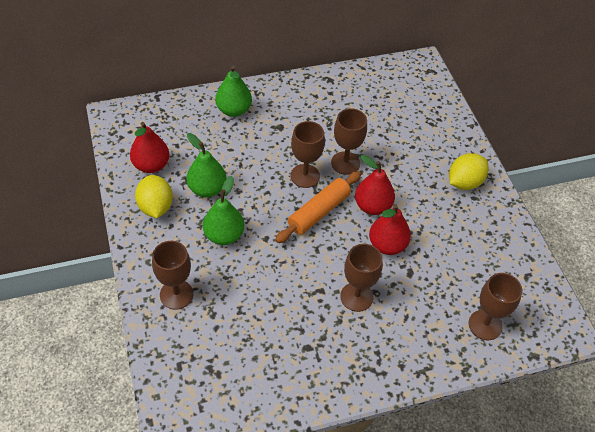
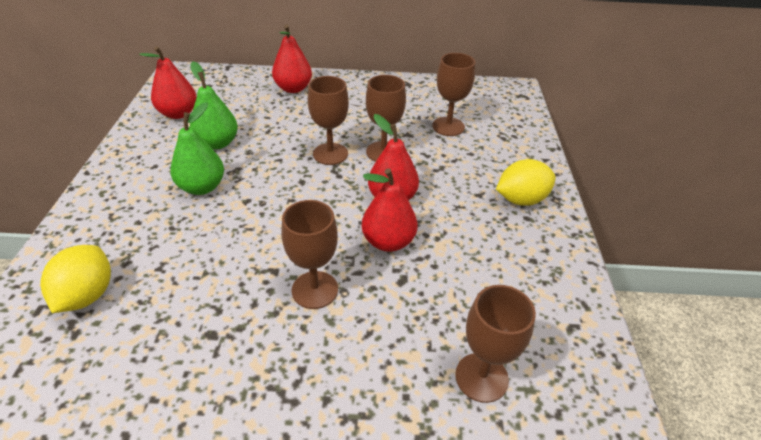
camera: 20 degrees right, 10 degrees down
yellow lemon [135,175,173,218] -> yellow lemon moved to [40,245,111,313]
brown goblet [152,241,193,310] -> brown goblet moved to [432,53,475,136]
green pear [215,66,252,117] -> red pear [272,25,312,93]
orange rolling pin [275,171,361,243] -> none

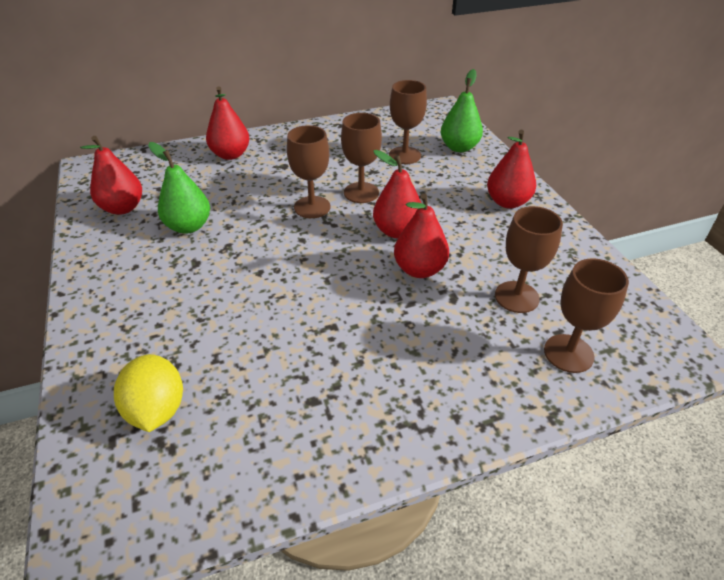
camera: 20 degrees left, 0 degrees up
green pear [170,102,224,195] -> green pear moved to [441,69,483,152]
brown goblet [281,200,338,309] -> brown goblet moved to [495,206,563,313]
yellow lemon [496,159,556,206] -> red pear [487,130,536,209]

